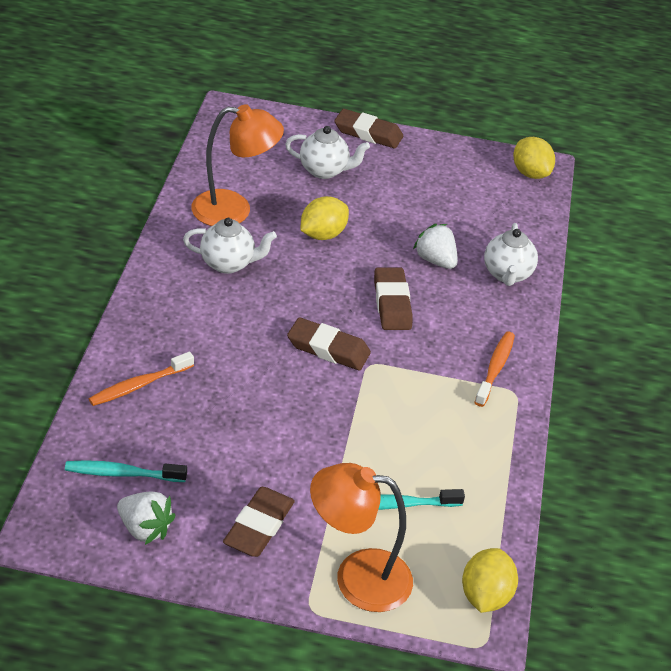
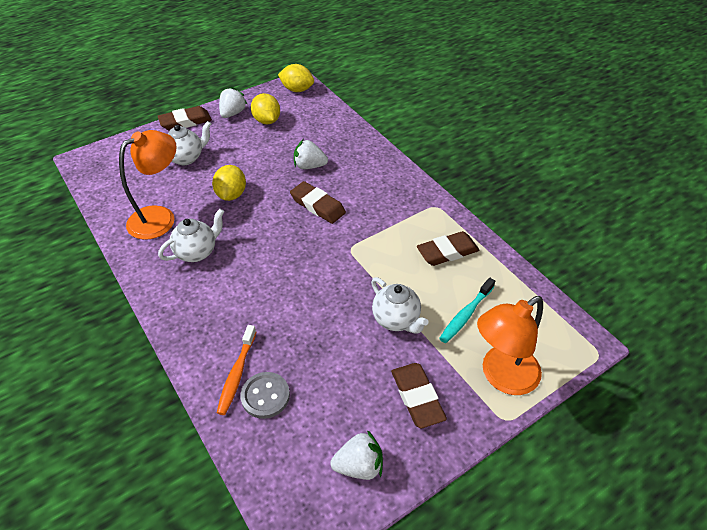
camera: 40 degrees left, 5 degrees up
turquoise toothbrush [65,460,187,482] -> none
brown eraser [287,317,371,370] -> brown eraser moved to [417,231,480,266]
yellow lemon [462,548,518,613] -> yellow lemon moved to [251,93,280,124]
orange toothbrush [474,332,515,407] -> none
white teapot [484,223,538,286] -> white teapot moved to [371,277,429,334]
none -> white strawberry [219,87,248,118]
none -> grey button [240,372,290,419]

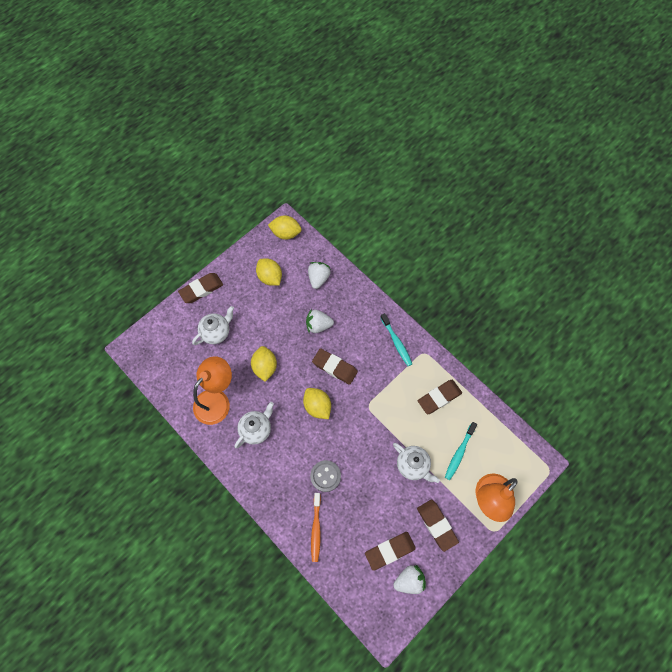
camera: 10 degrees left, 20 degrees up
white strawberry [219,87,248,118] -> white strawberry moved to [308,262,331,289]
grey button [240,372,290,419] -> grey button moved to [310,460,341,492]
none -> yellow lemon [303,388,331,419]
none -> brown eraser [365,532,416,571]
none -> turquoise toothbrush [380,313,412,366]

